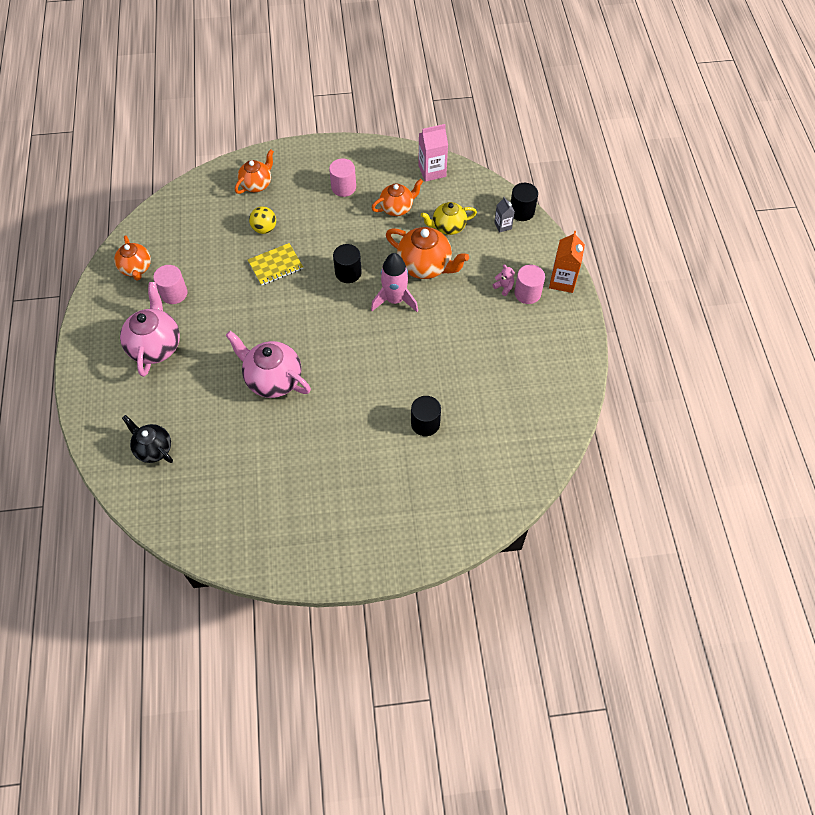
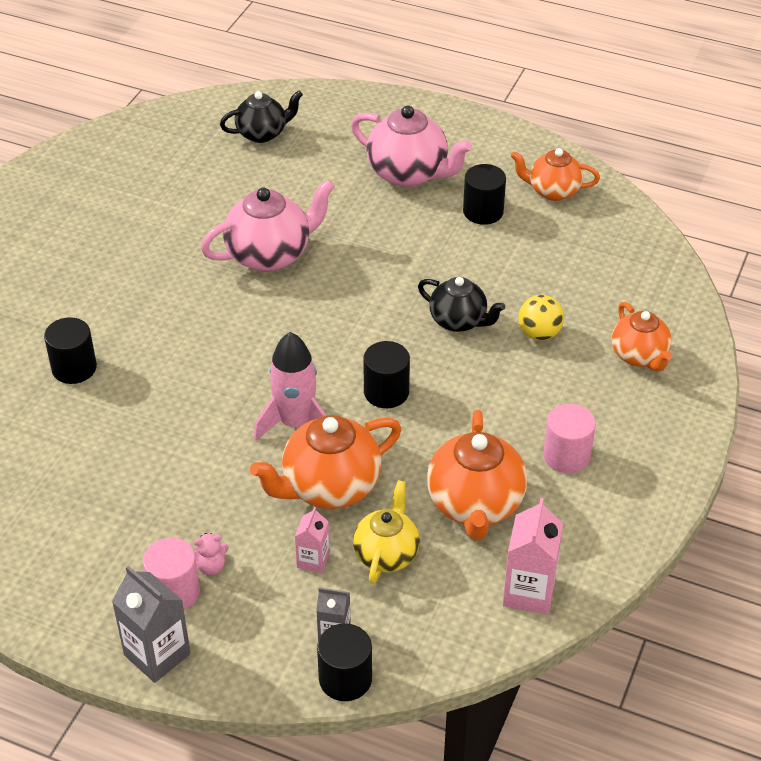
camera: 120 degrees right, 15 degrees down
pink cylinder [153,265,188,304] -> black cylinder [463,164,506,225]
yellow notebook [248,243,303,286] -> black teapot [418,277,505,332]
orange teapot [371,179,423,216] -> orange teapot [427,410,527,540], size x1.54
orange carton [549,231,585,293] -> grey carton [112,565,191,683]
none -> pink carton [295,507,330,573]

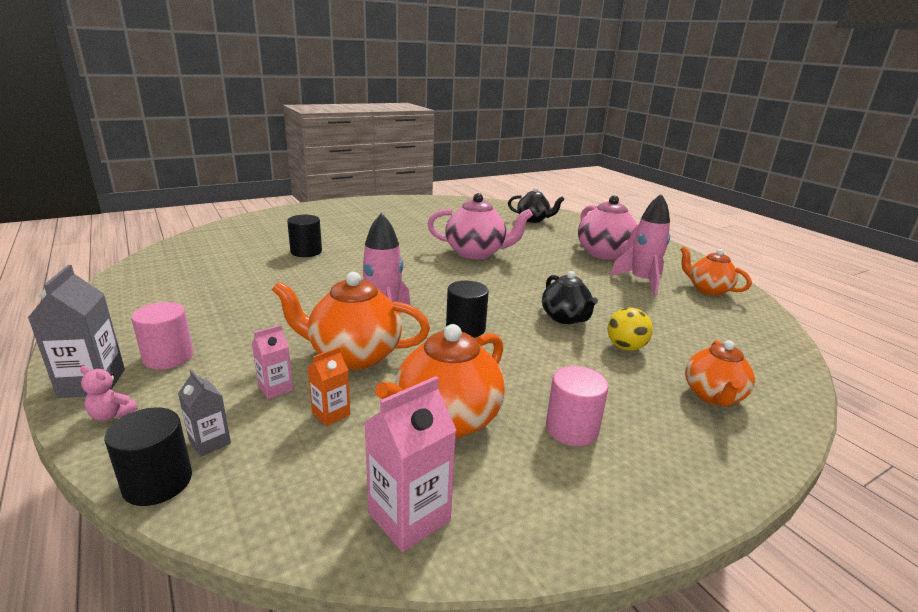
camera: 35 degrees right, 20 degrees down
pink teddy bear [194,533,229,575] -> pink teddy bear moved to [80,366,138,421]
yellow teapot [353,480,420,584] -> orange carton [308,347,350,426]
black cylinder [463,164,506,225] -> pink rocket [610,194,670,296]

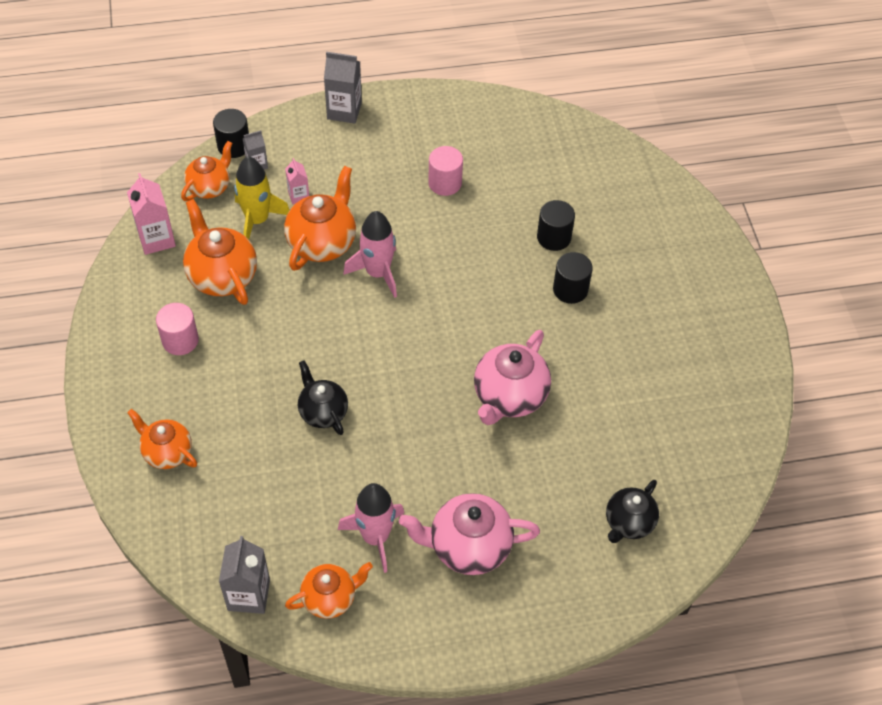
camera: 110 degrees right, 30 degrees up
pink teddy bear [80,366,138,421] -> none
pink cylinder [131,302,193,369] -> pink cylinder moved to [428,146,463,196]
orange carton [308,347,350,426] -> yellow rocket [234,156,289,240]
black cylinder [446,281,489,338] -> black cylinder moved to [553,252,593,304]
black teapot [542,271,598,324] -> black teapot turned 60 degrees clockwise [298,360,348,435]
yellow ball [608,307,653,351] -> none
none -> orange teapot [181,141,232,201]
none -> grey carton [219,536,270,614]

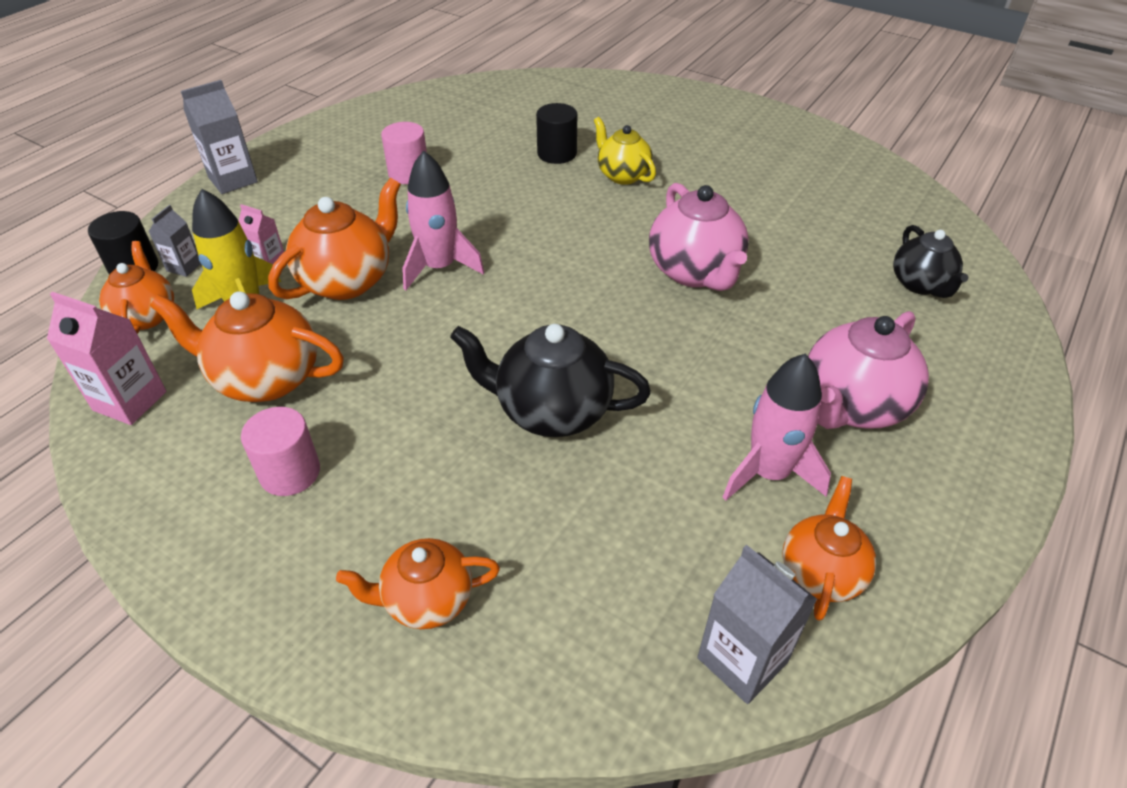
camera: 45 degrees left, 10 degrees down
orange teapot [284,166,356,271] -> orange teapot turned 60 degrees clockwise [268,178,401,300]
black teapot [298,360,348,435] -> black teapot [450,324,651,437], size x1.54
black cylinder [553,252,593,304] -> yellow teapot [594,117,656,185]

